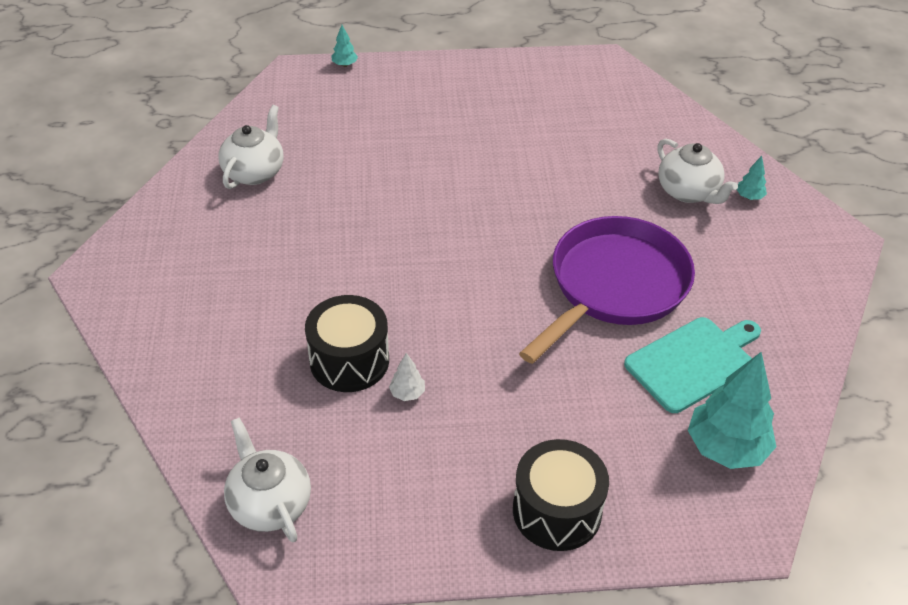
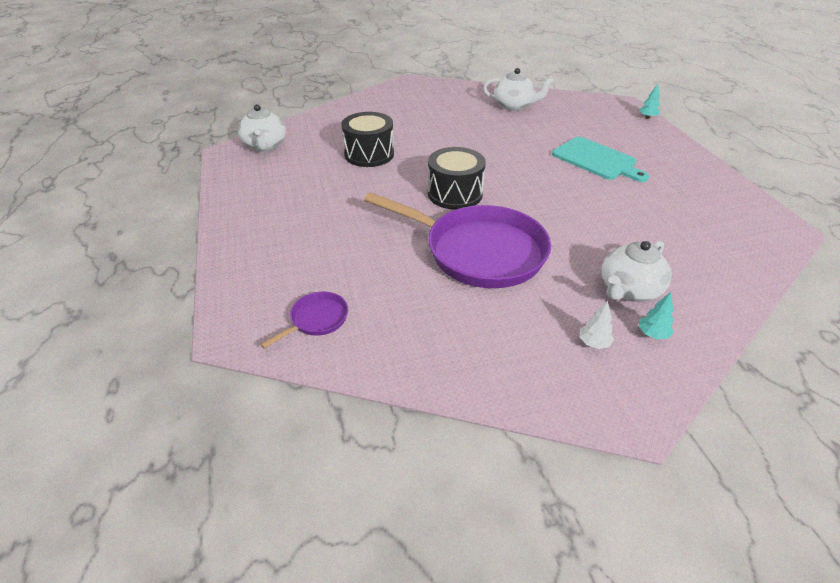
camera: 80 degrees right, 5 degrees down
white teapot [224,417,311,542] -> white teapot turned 120 degrees clockwise [238,104,286,152]
white tree [389,353,425,401] -> white tree moved to [579,301,614,349]
black drum [513,439,609,551] -> black drum moved to [428,147,486,210]
turquoise cutting board [624,317,761,413] -> turquoise cutting board moved to [552,137,649,182]
turquoise tree [688,352,776,469] -> purple pan [260,292,348,349]

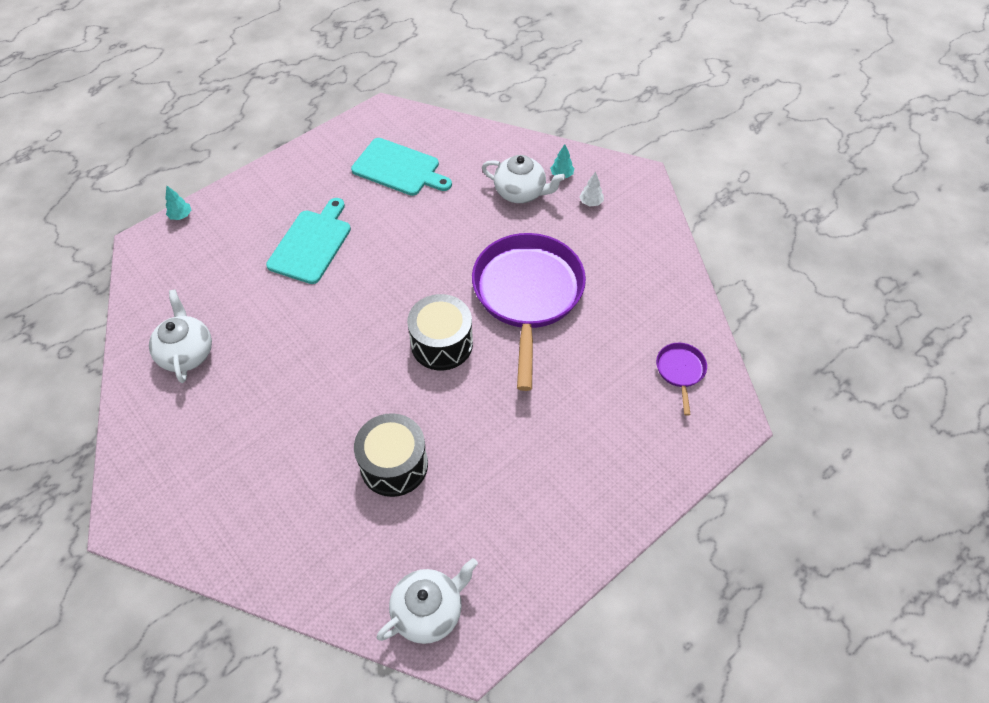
camera: 115 degrees left, 15 degrees up
purple pan [260,292,348,349] -> purple pan turned 75 degrees clockwise [656,343,707,416]
none -> turquoise cutting board [351,138,452,196]

